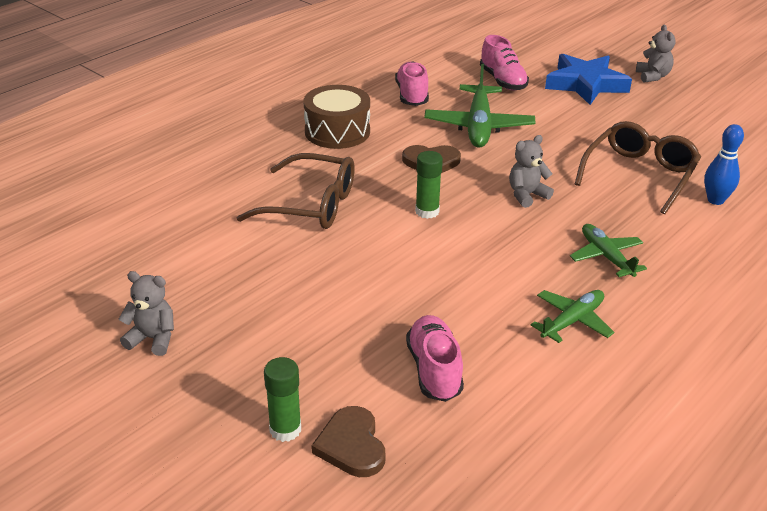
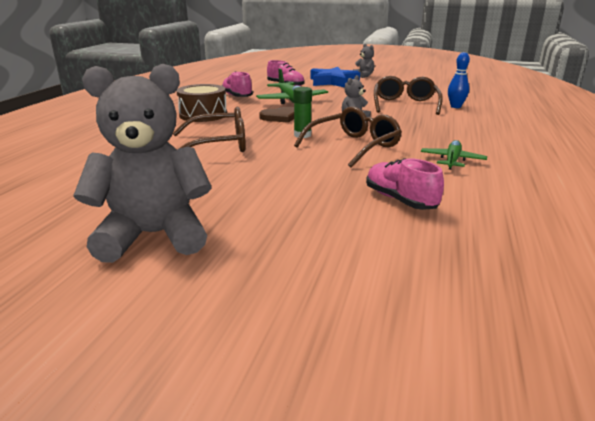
camera: 25 degrees left, 10 degrees down
grey teddy bear [119,271,174,356] -> grey teddy bear [73,64,212,263], size x2.18
green glue stick [264,357,301,442] -> none
brown heart [311,406,385,477] -> none
green plane [570,224,647,277] -> none
none -> brown glasses [294,106,402,168]

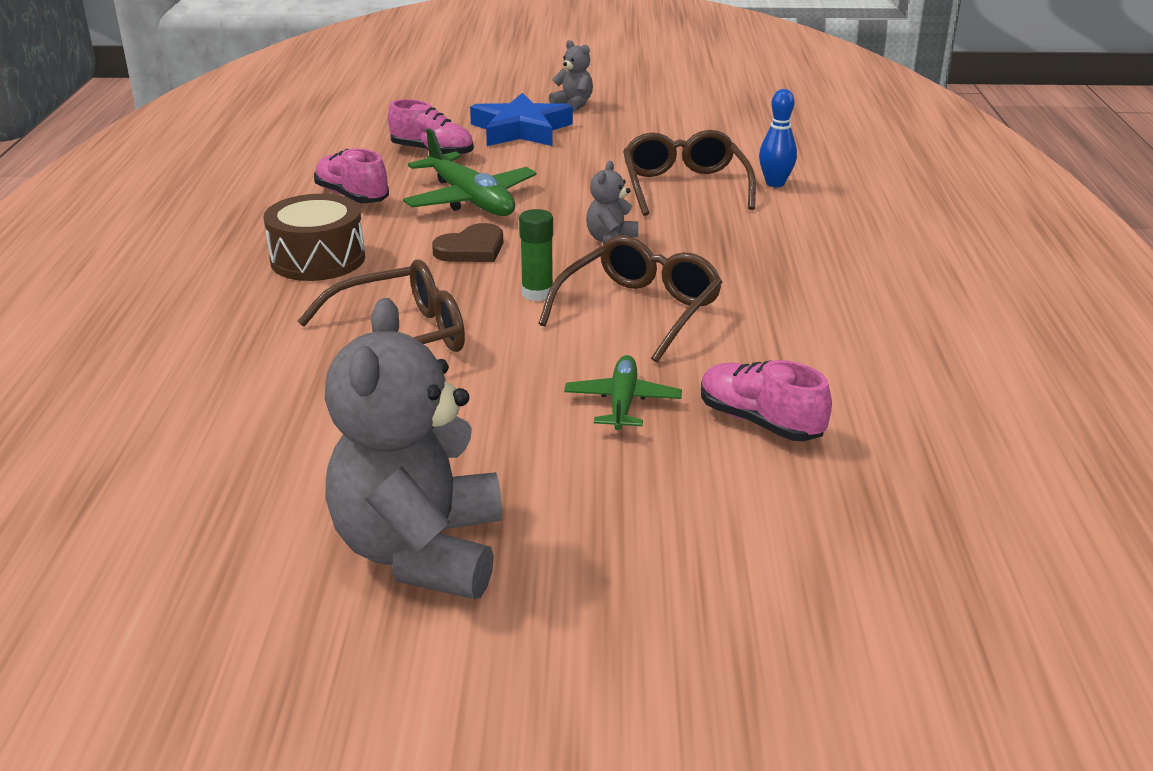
camera: 15 degrees left, 5 degrees up
grey teddy bear [73,64,212,263] -> grey teddy bear turned 60 degrees counterclockwise [325,298,502,599]
green plane [421,140,487,170] -> green plane moved to [564,355,682,430]

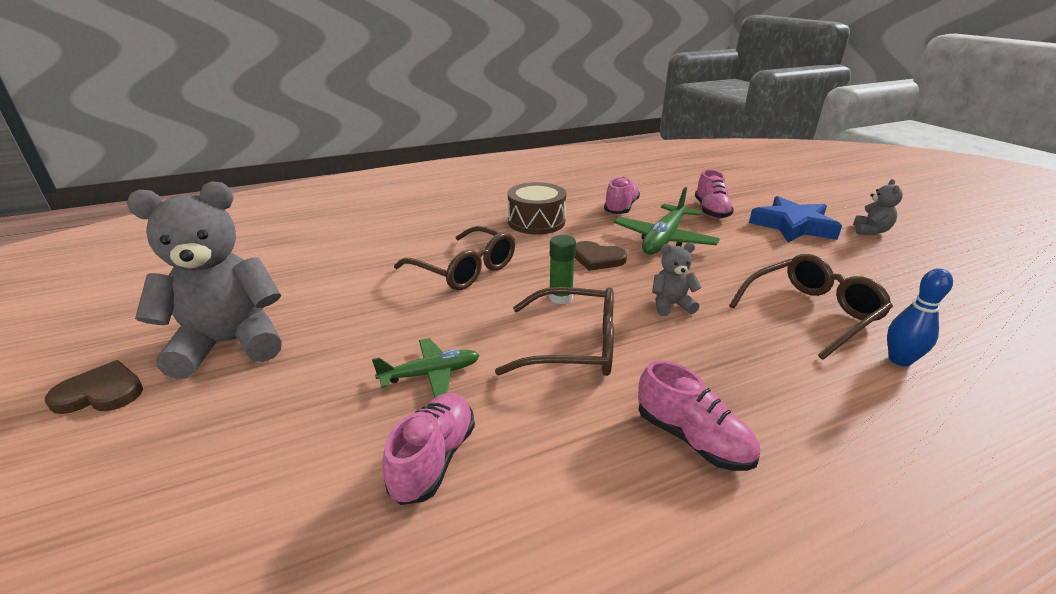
camera: 65 degrees right, 0 degrees up
none -> brown heart [45,360,143,414]
none -> pink shoe [638,360,760,471]

